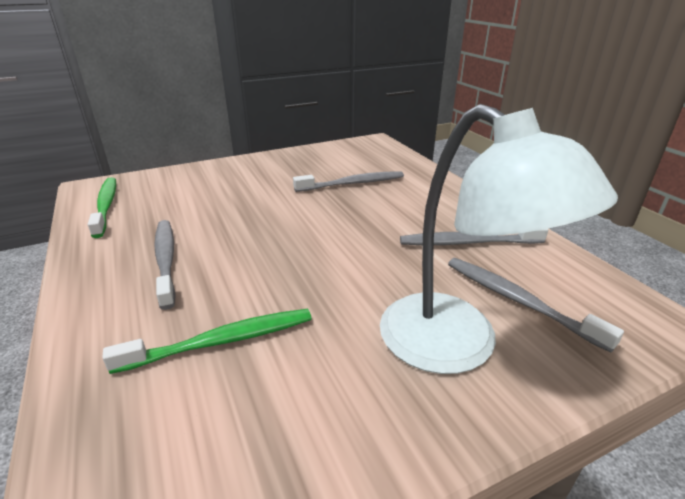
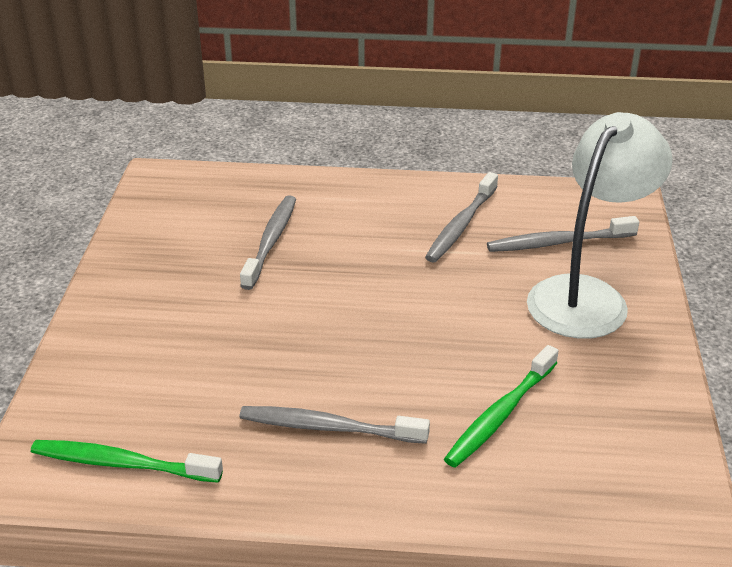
camera: 60 degrees left, 5 degrees up
green toothbrush [102,309,312,374] -> green toothbrush turned 150 degrees counterclockwise [444,345,558,468]
white lamp [380,104,618,374] -> white lamp turned 45 degrees counterclockwise [527,112,673,339]

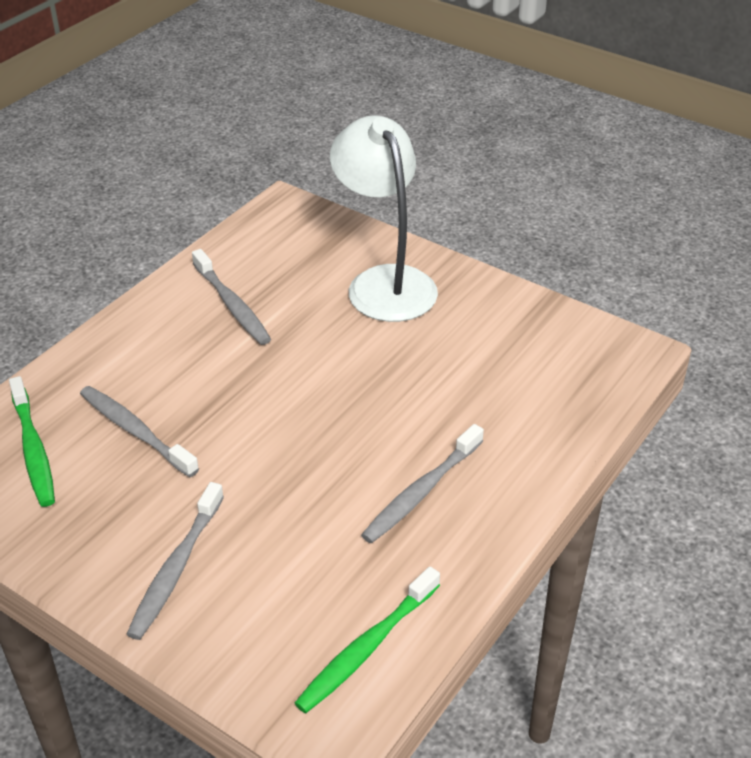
camera: 60 degrees left, 5 degrees up
green toothbrush [444,345,558,468] -> green toothbrush moved to [9,376,55,507]
grey toothbrush [487,216,639,252] -> grey toothbrush moved to [127,482,224,640]

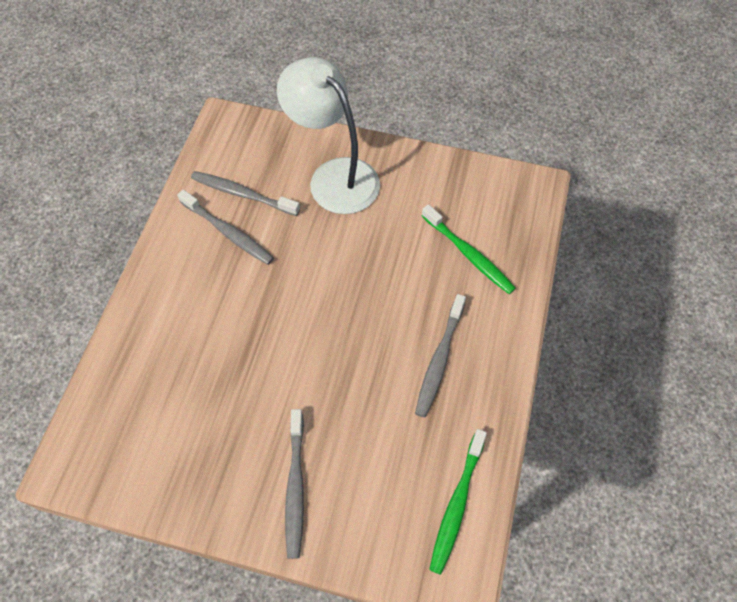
camera: 20 degrees left, 20 degrees up
green toothbrush [9,376,55,507] -> green toothbrush moved to [421,204,516,294]
grey toothbrush [80,386,199,477] -> grey toothbrush moved to [191,171,300,216]

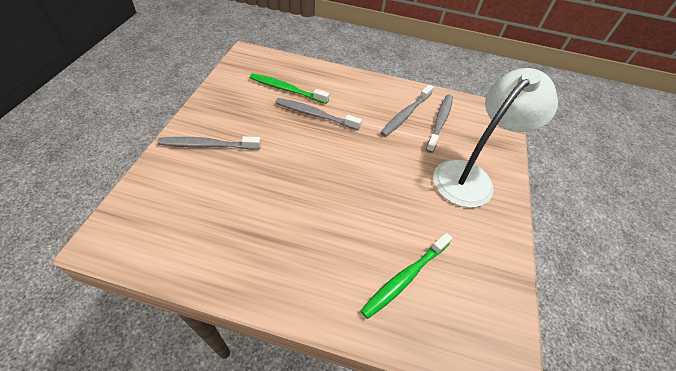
camera: 85 degrees right, 10 degrees down
grey toothbrush [415,294,466,418] -> grey toothbrush moved to [275,98,362,130]
green toothbrush [429,429,487,575] -> green toothbrush moved to [250,74,329,104]

